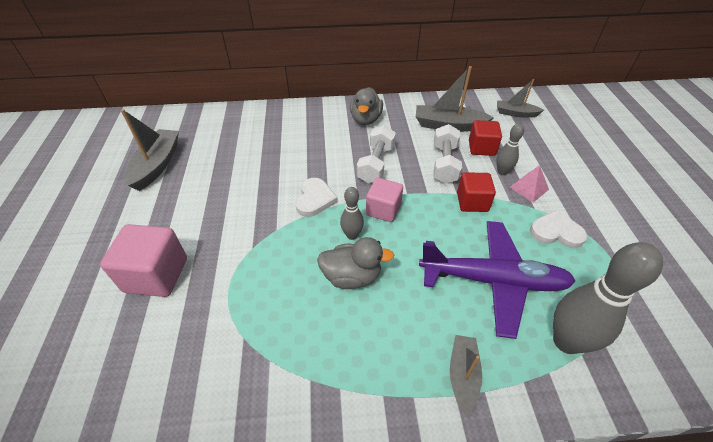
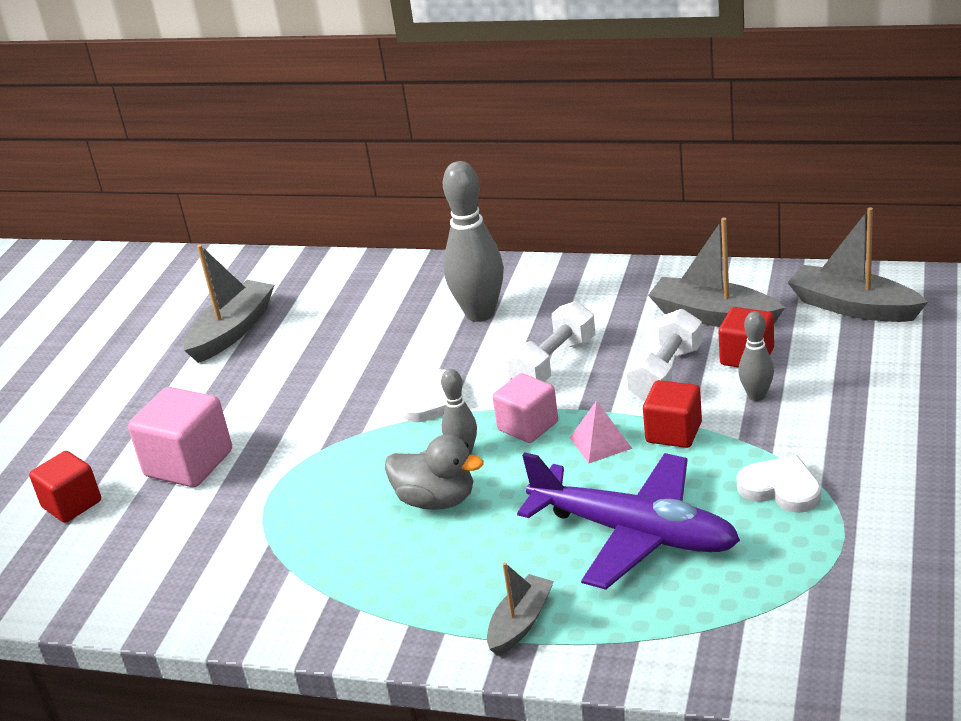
camera: 25 degrees right, 15 degrees down
grey duck [350,87,383,125] -> none
grey boat [497,79,544,118] -> grey boat [787,207,928,322], size x1.61
pink pyramid [509,165,549,202] -> pink pyramid moved to [570,400,633,463]
grey bowling pin [553,242,663,354] -> grey bowling pin moved to [443,161,504,322]
none -> red cube [29,451,101,523]

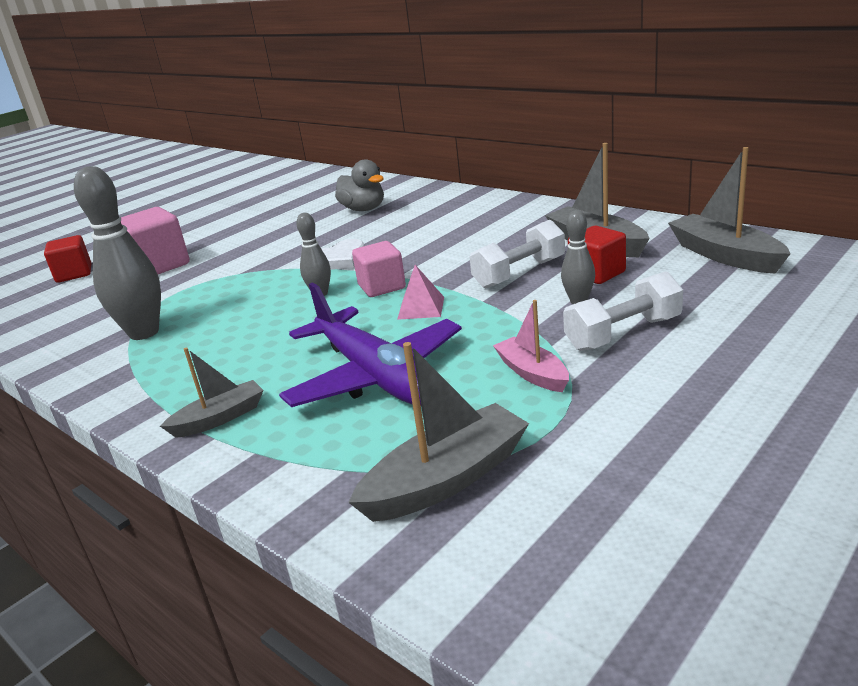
camera: 25 degrees right, 5 degrees down
grey boat [184,245,274,363] -> grey boat moved to [348,342,529,522]
grey duck [385,435,484,510] -> grey duck moved to [335,159,384,211]
grey bowling pin [443,161,504,322] -> grey bowling pin moved to [74,166,161,340]
white dumbbell [506,301,595,382] -> white dumbbell moved to [563,271,683,351]
red cube [643,380,702,448] -> none
white heart [737,455,821,513] -> pink boat [493,300,569,392]

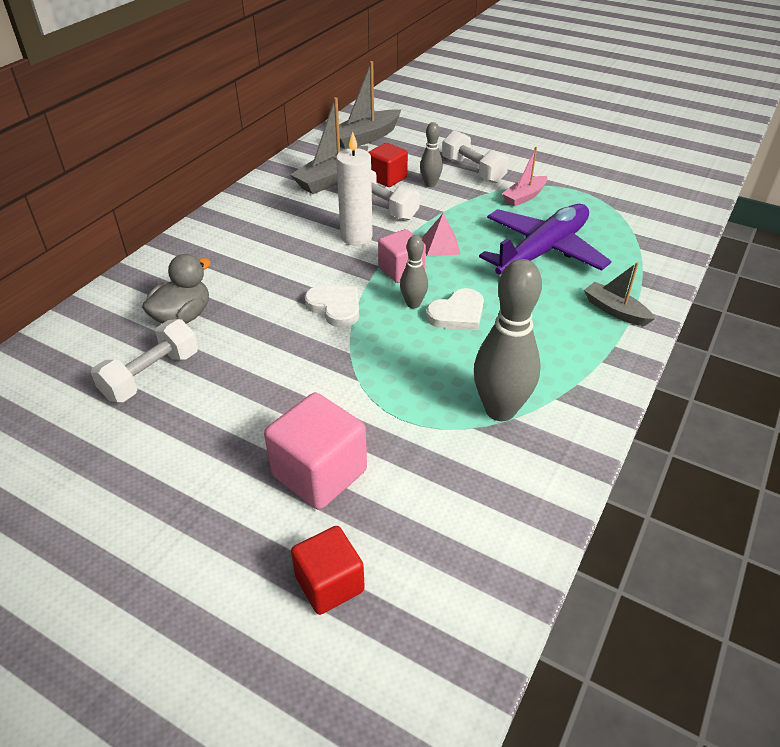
camera: 105 degrees left, 15 degrees up
grey boat [348,342,529,522] -> none
none -> white dumbbell [91,319,198,402]
none -> white candle [336,131,373,246]
none -> white heart [426,288,484,330]

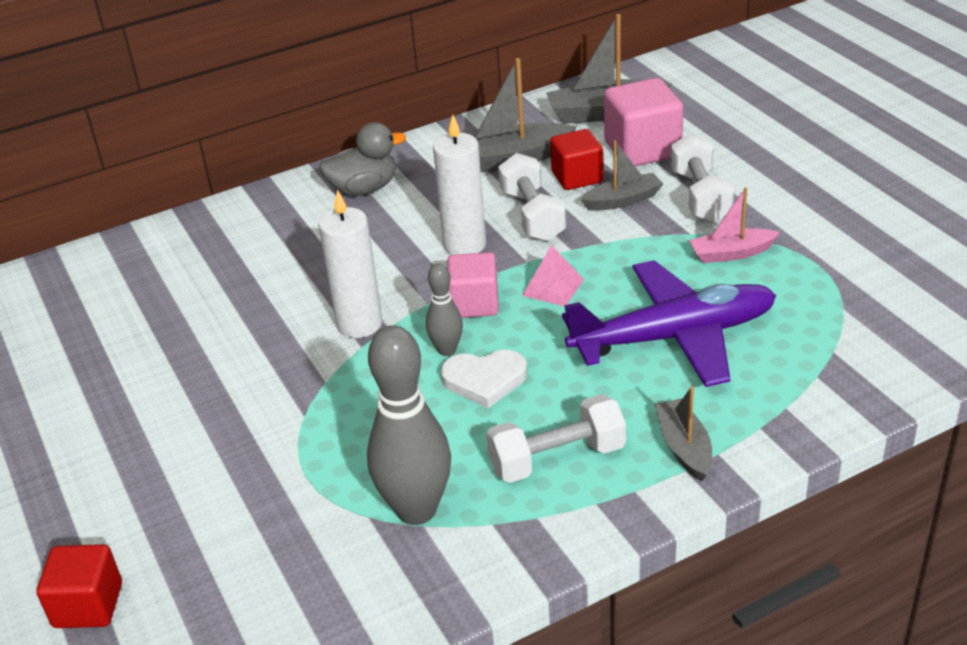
camera: 35 degrees right, 5 degrees down
white dumbbell [91,319,198,402] -> white dumbbell moved to [486,394,626,483]
grey duck [142,254,211,324] -> grey duck moved to [319,122,406,196]
pink cube [264,393,367,510] -> pink cube moved to [604,78,684,166]
white heart [305,285,359,327] -> white candle [318,190,383,338]
grey bowling pin [420,122,443,187] -> grey boat [580,140,663,211]

